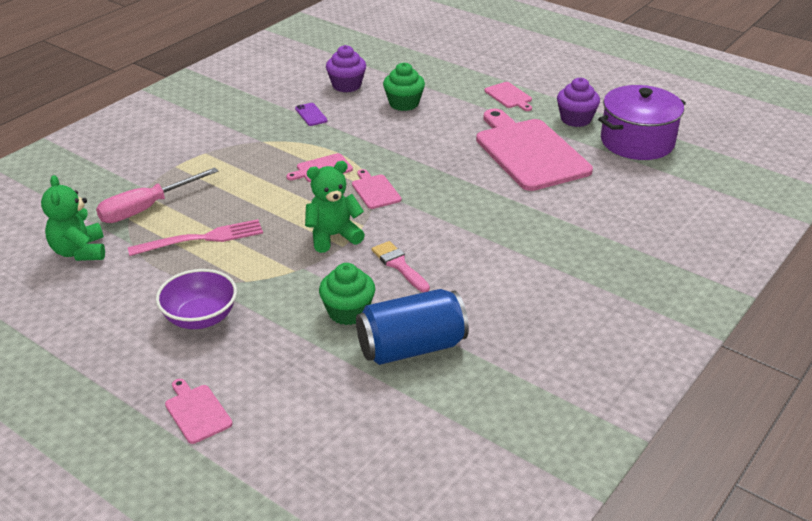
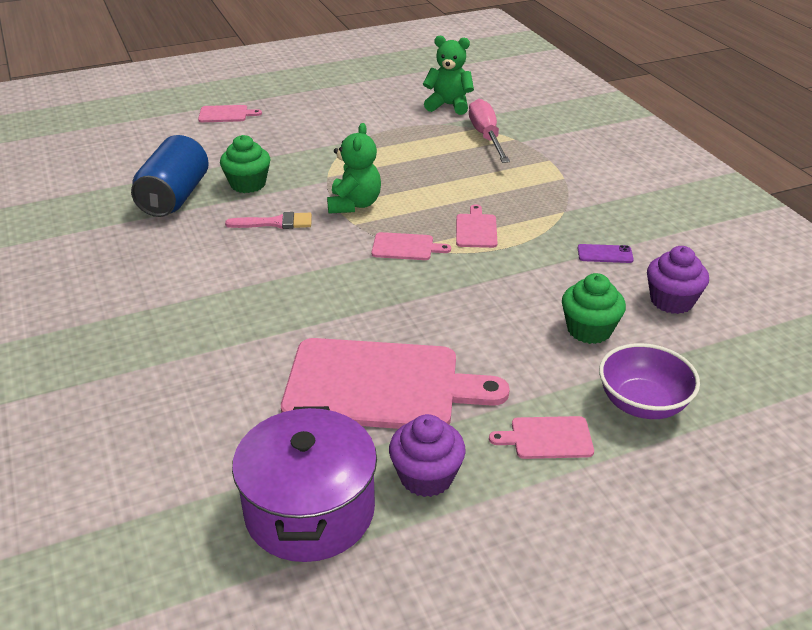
camera: 120 degrees right, 0 degrees up
pink fork [128,219,263,256] -> none
purple bowl [156,269,237,329] -> purple bowl moved to [599,343,700,419]

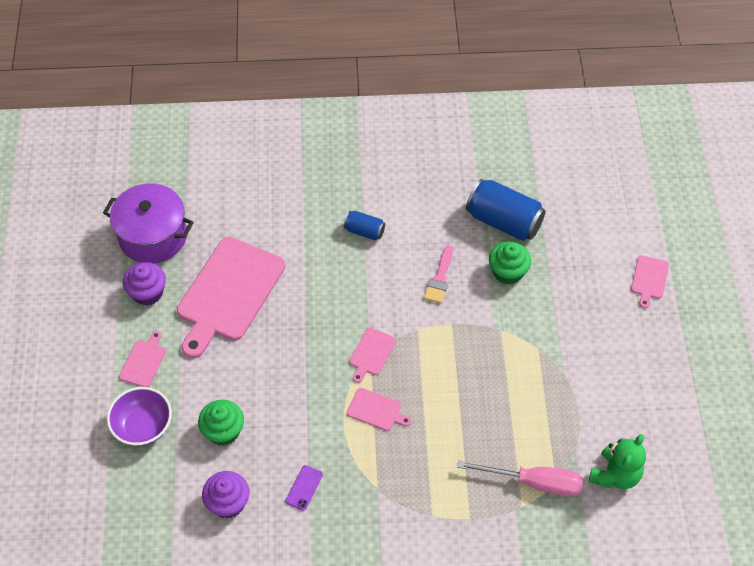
camera: 110 degrees right, 20 degrees up
green teddy bear [327,123,381,213] -> none
none -> blue can [344,211,385,240]

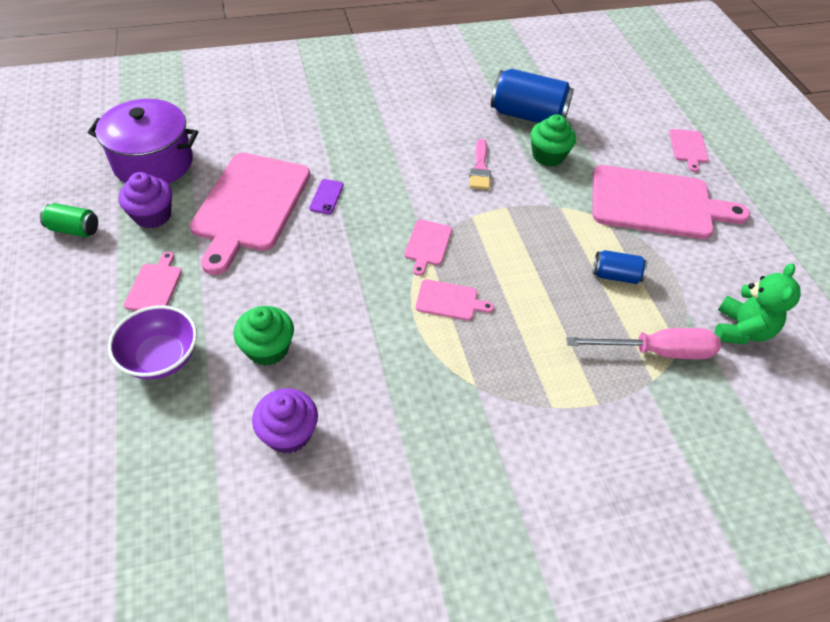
camera: 15 degrees left, 5 degrees down
purple phone [285,465,323,511] -> purple phone moved to [309,179,344,215]
blue can [344,211,385,240] -> blue can moved to [593,250,647,284]
none -> green can [40,203,98,237]
none -> pink cutting board [592,165,750,239]

